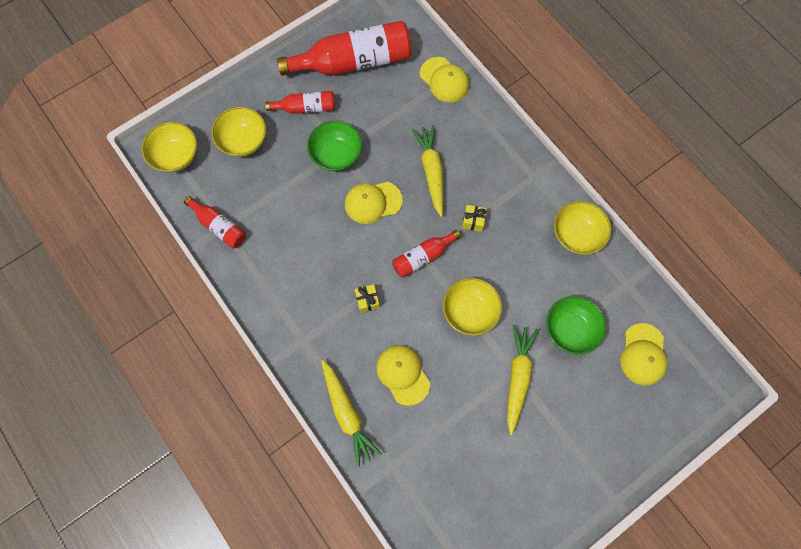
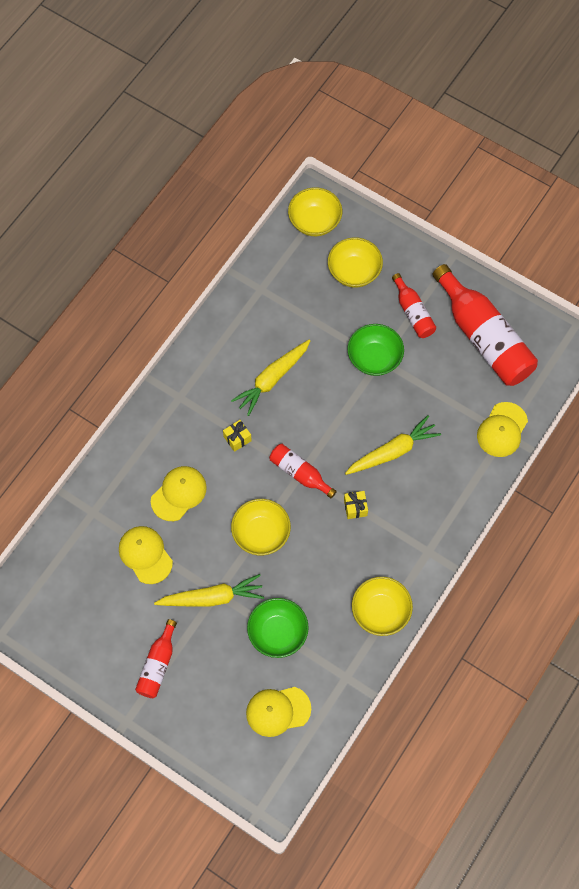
camera: 70 degrees right, 5 degrees down
red bottle [184,196,246,248] -> red bottle moved to [135,619,177,698]
yellow carrot [321,360,382,467] -> yellow carrot moved to [231,340,310,416]
yellow cap [345,182,403,224] -> yellow cap moved to [119,526,173,584]

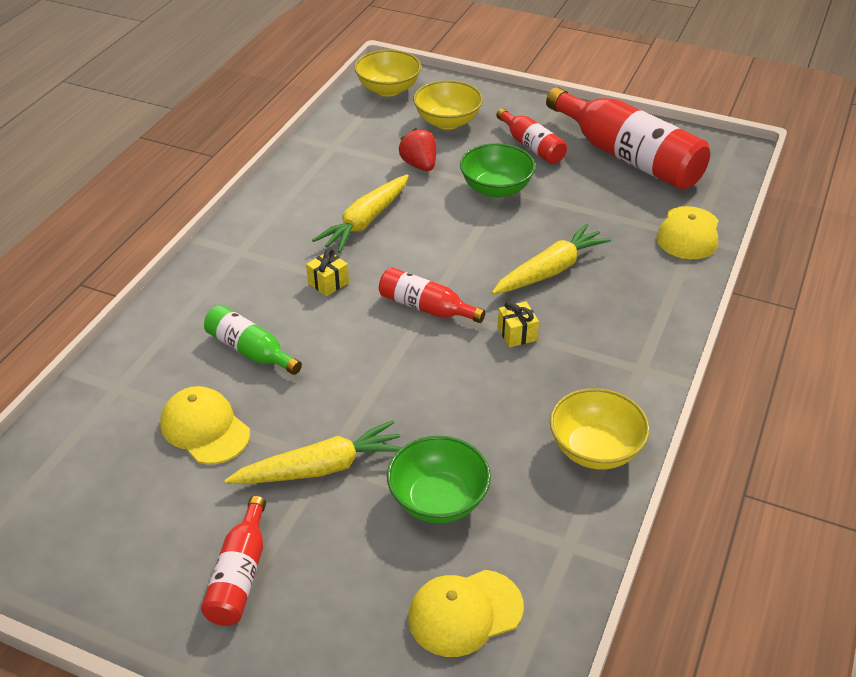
camera: 10 degrees left, 25 degrees down
yellow cap [151,466,207,521] -> green bottle [204,305,302,375]
yellow bowl [231,499,291,555] -> none
none -> red strawberry [399,128,436,171]

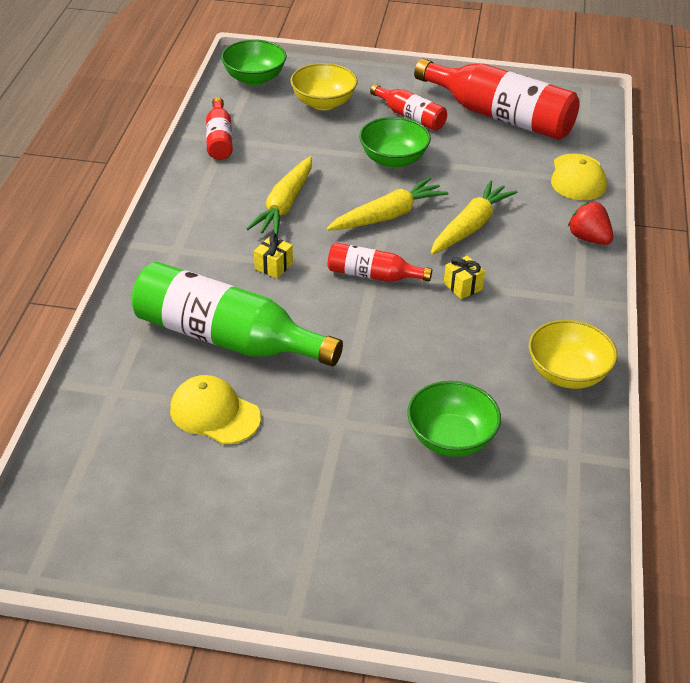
camera: 15 degrees left, 0 degrees up
red bottle [201,496,266,626] -> red bottle moved to [206,97,233,160]
green bottle [204,305,302,375] -> green bottle [131,262,343,367], size x1.95
yellow carrot [224,420,402,484] -> yellow carrot moved to [326,177,449,231]
yellow bowl [354,50,421,96] -> green bowl [221,39,287,85]
red strawberry [399,128,436,171] -> red strawberry moved to [568,202,613,245]
yellow cap [408,570,524,657] -> none

